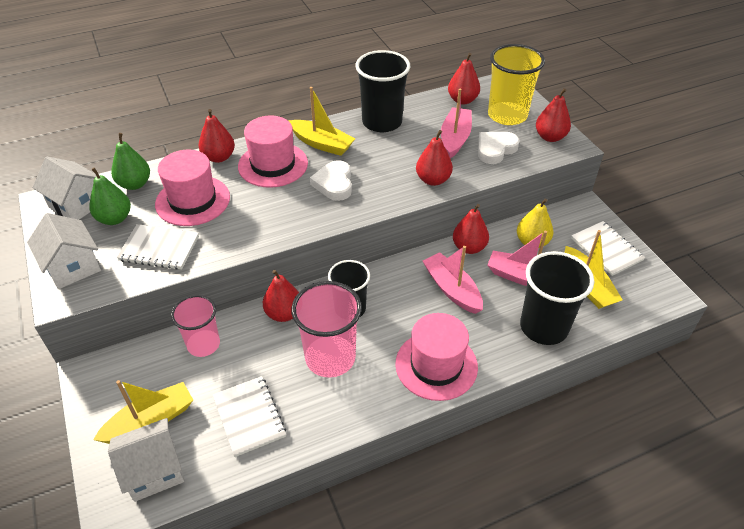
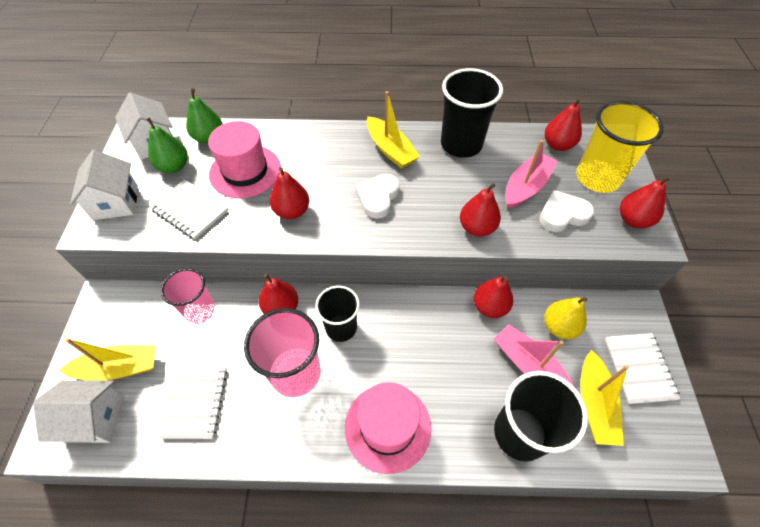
camera: 25 degrees right, 10 degrees up
red pear [198,109,235,163] -> red pear moved to [270,167,309,219]
pink hat [238,116,308,188] -> none
pink boat [423,246,483,314] -> none

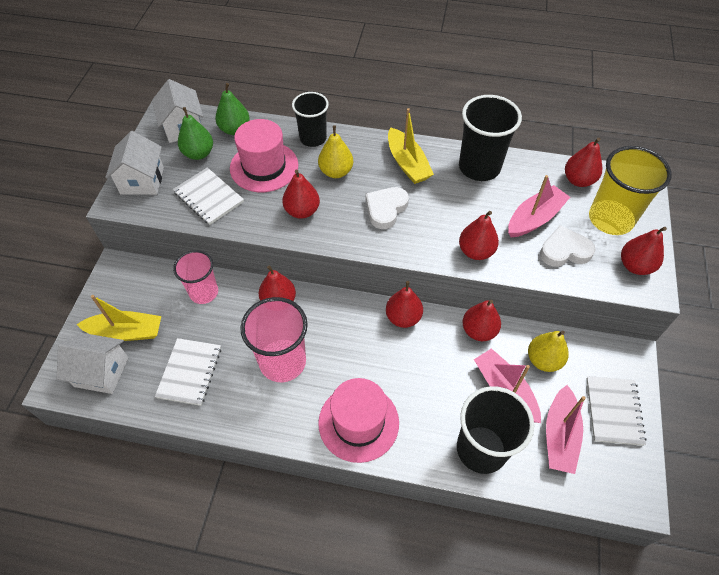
camera: 10 degrees right, 0 degrees up
black cup [315,285,360,342] -> black cup moved to [292,92,329,147]
yellow boat [580,350,629,446] -> pink boat [546,385,586,474]
none -> yellow pear [318,125,353,178]
none -> red pear [386,281,423,328]

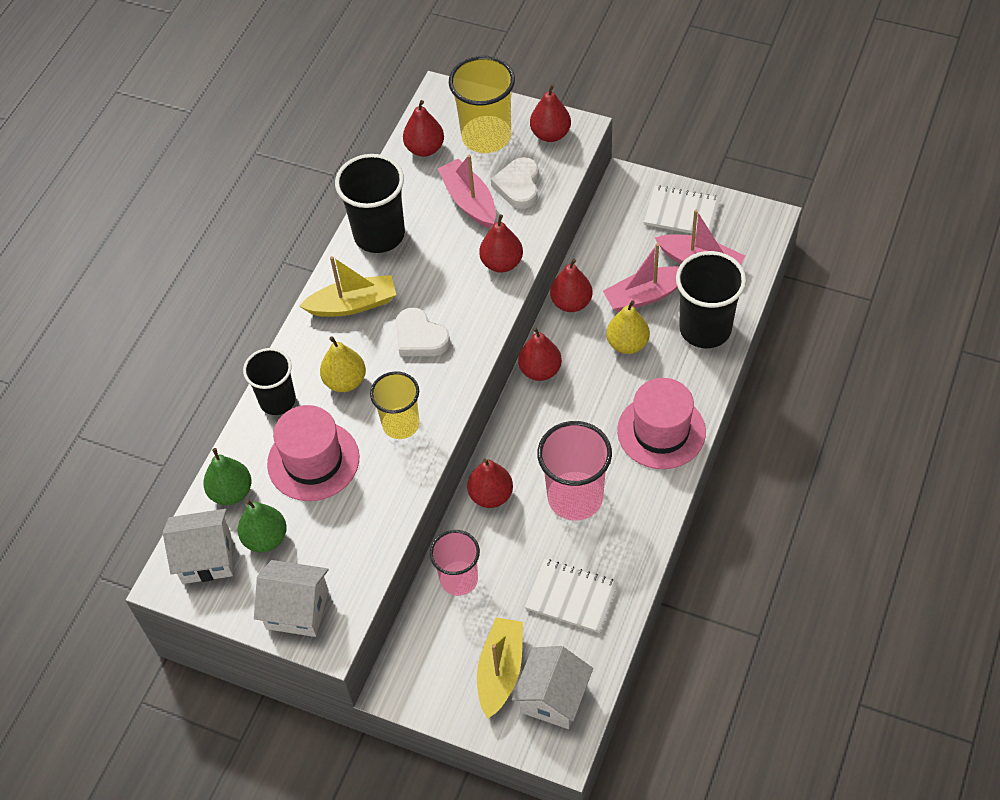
camera: 75 degrees left, 0 degrees up
white notebook [173,168,244,225] -> none
red pear [282,170,320,219] -> yellow cup [370,371,420,439]
yellow pear [528,331,569,372] -> yellow pear moved to [606,300,650,354]

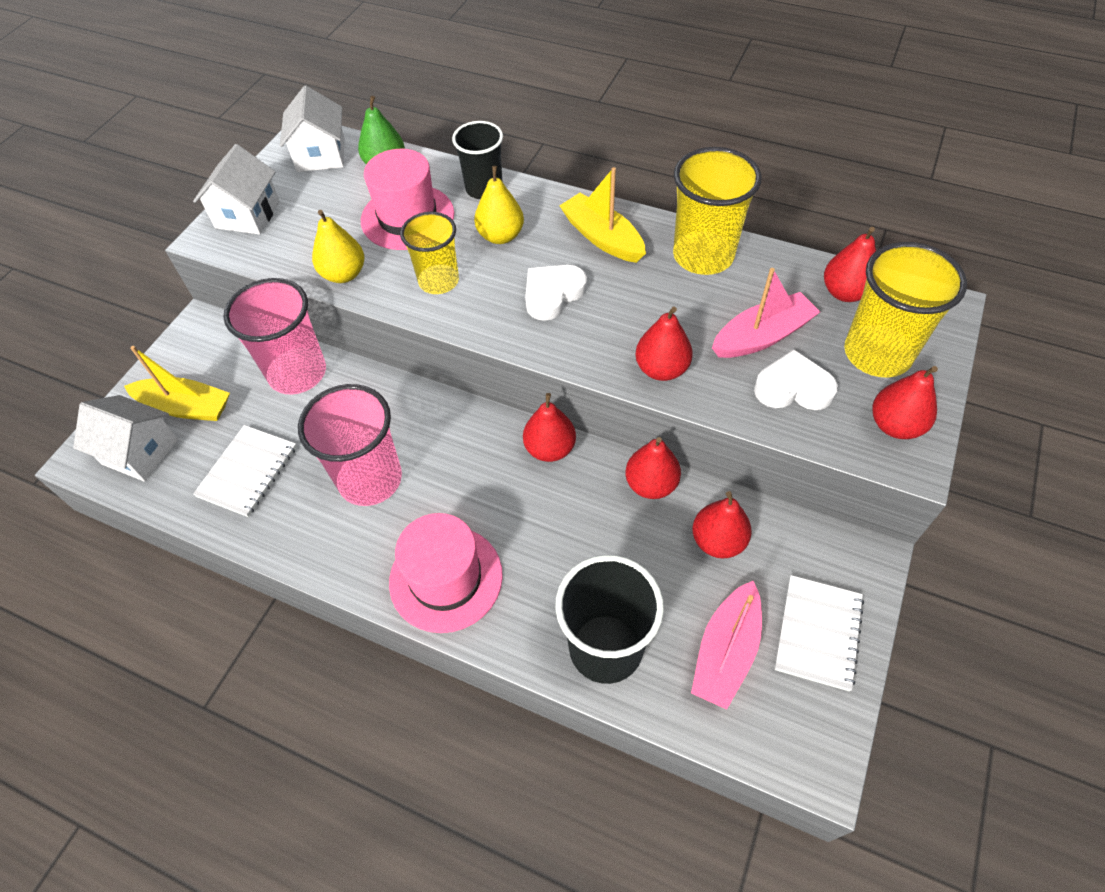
camera: 90 degrees right, 0 degrees up
green pear [238,500,287,552] -> none
yellow boat [299,256,396,317] -> yellow boat turned 150 degrees clockwise [559,167,646,263]
black cup [335,154,405,253] -> yellow cup [673,147,761,275]
pink cup [430,530,480,596] -> pink cup [223,278,326,394], size x1.50
red pear [467,458,513,508] -> red pear moved to [692,491,752,559]
pink boat [603,243,679,312] -> none
yellow pear [606,300,650,354] -> yellow pear moved to [312,210,364,283]

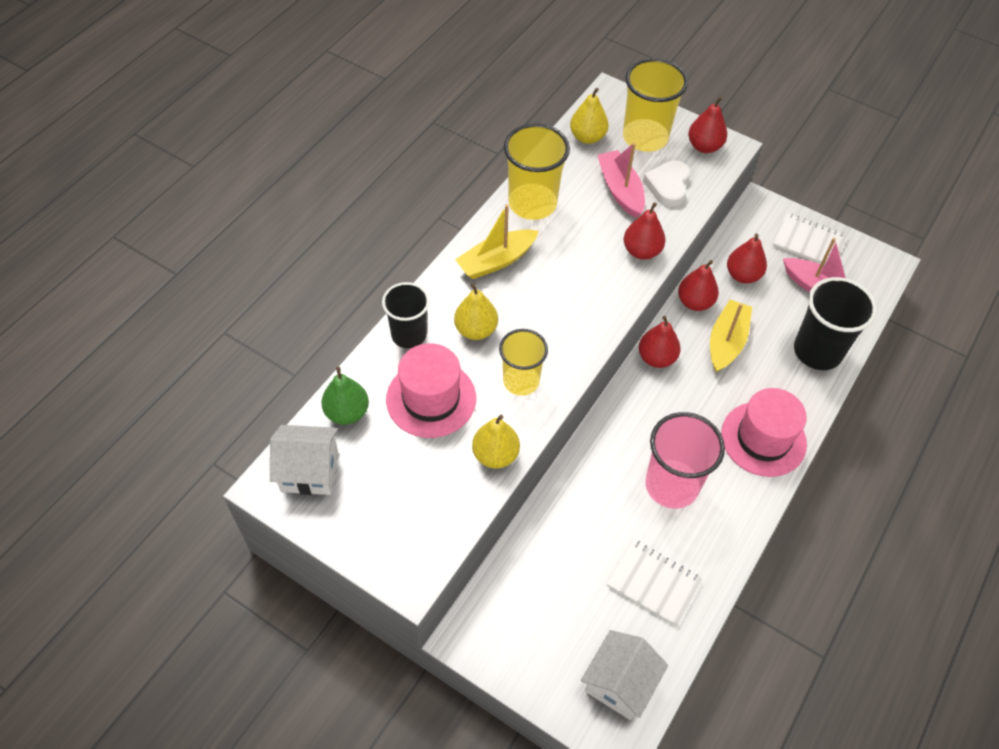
camera: 85 degrees left, 0 degrees up
yellow boat [124,346,230,421] -> yellow boat moved to [710,300,752,372]
white house [193,144,280,235] -> none
pink cup [223,278,326,394] -> none
white heart [525,265,587,321] -> none
red pear [824,227,876,302] -> yellow pear [570,88,608,144]

